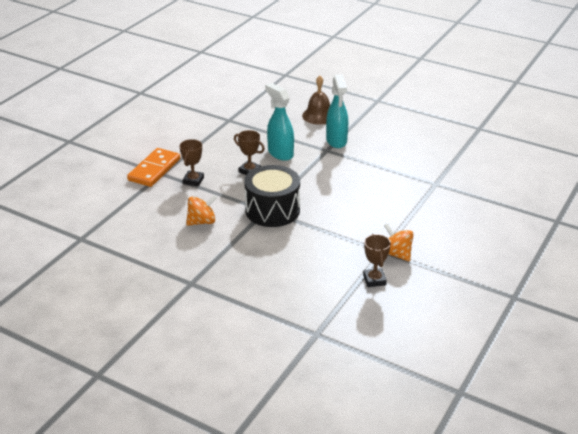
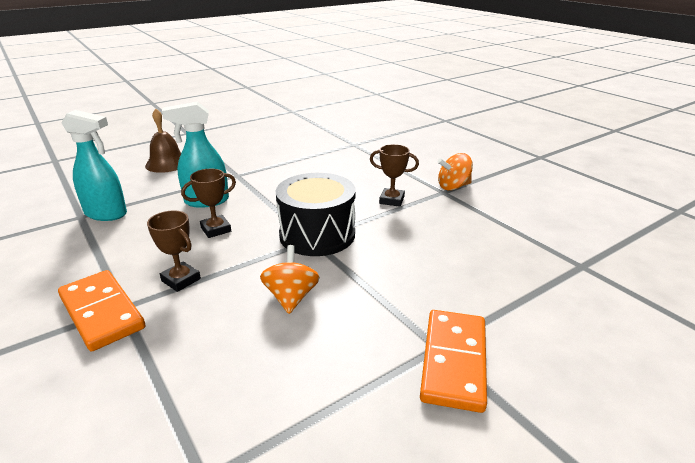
camera: 65 degrees left, 5 degrees down
turquoise spray bottle [326,74,348,148] -> turquoise spray bottle moved to [61,110,127,221]
brown trophy [363,234,391,287] -> brown trophy moved to [370,144,419,207]
none -> orange domino [420,310,487,413]

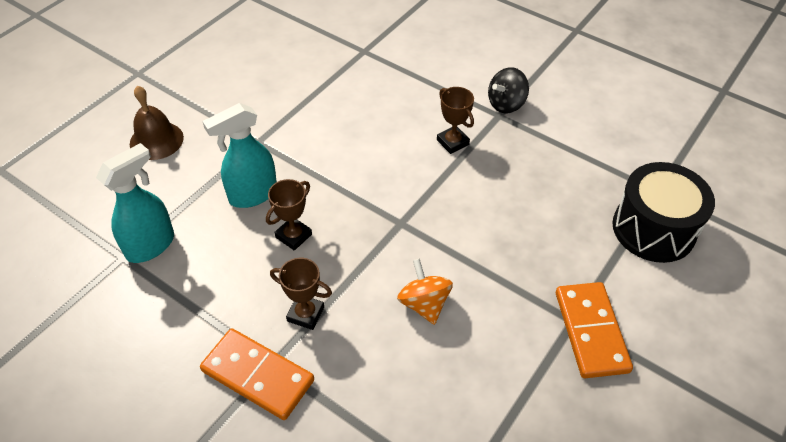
camera: 20 degrees left, 20 degrees up
turquoise spray bottle [61,110,127,221] -> turquoise spray bottle turned 45 degrees counterclockwise [96,143,174,263]
black drum [276,173,356,256] -> black drum moved to [612,162,715,263]
brown trophy [370,144,419,207] -> brown trophy turned 60 degrees clockwise [437,87,474,154]
orange spinning top [438,153,473,191] -> black spinning top [488,67,529,113]

